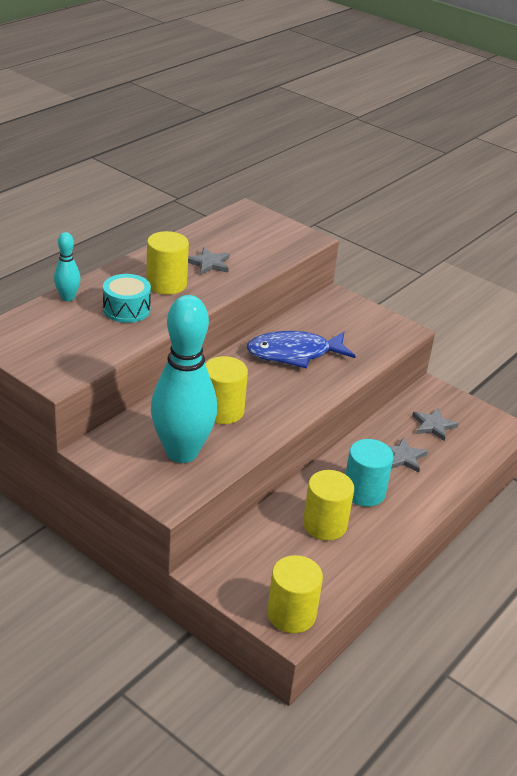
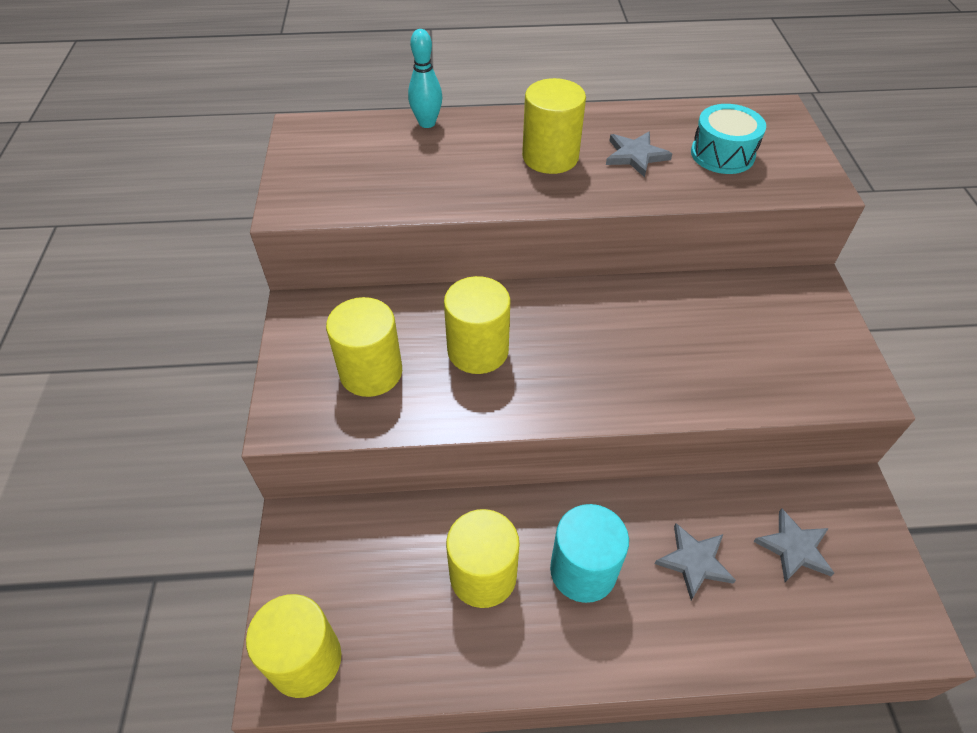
camera: 50 degrees right, 15 degrees up
turquoise drum [103,274,151,323] -> turquoise drum moved to [691,104,766,174]
turquoise bowling pin [151,295,217,463] -> yellow cylinder [326,297,402,397]
blue fish [247,331,356,369] -> none

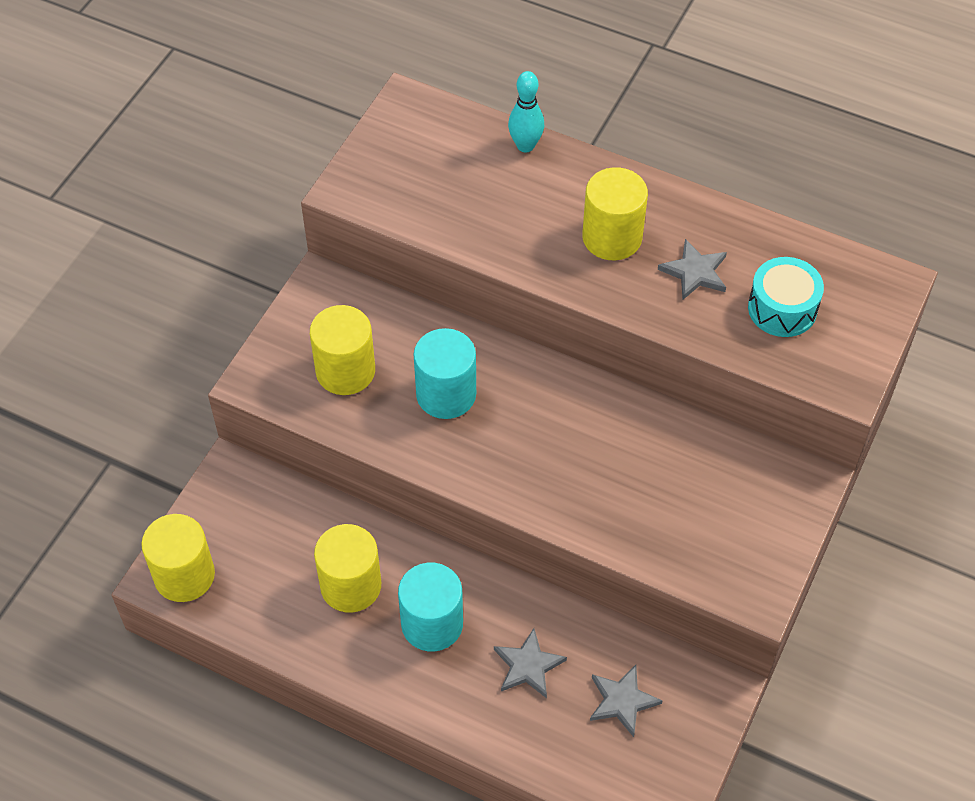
camera: 30 degrees right, 5 degrees up
yellow cylinder [444,276,511,374] -> turquoise cylinder [414,328,476,419]

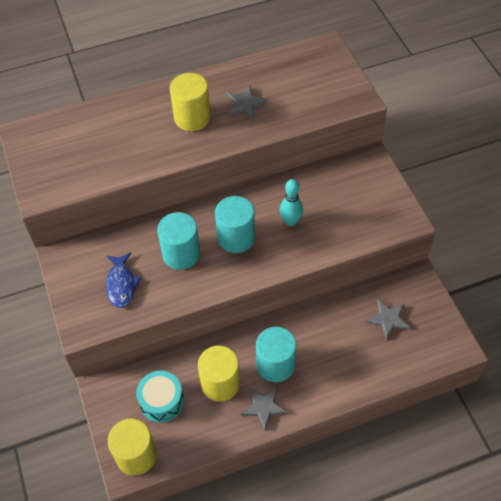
camera: 45 degrees left, 0 degrees up
yellow cylinder [310,305,375,395] -> blue fish [106,252,141,308]
grey star [494,628,567,698] -> grey star moved to [241,386,288,430]
turquoise bowling pin [508,71,544,152] -> turquoise bowling pin moved to [280,179,303,226]
turquoise drum [748,257,824,337] -> turquoise drum moved to [136,370,184,423]
none -> turquoise cylinder [215,196,255,253]

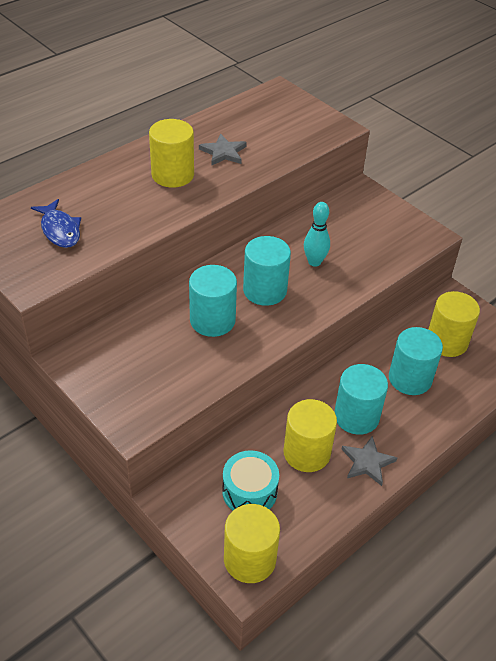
camera: 25 degrees left, 10 degrees down
blue fish [106,252,141,308] -> blue fish moved to [31,199,81,248]
grey star [366,299,410,340] -> yellow cylinder [428,291,480,357]
none -> turquoise cylinder [389,327,443,395]

